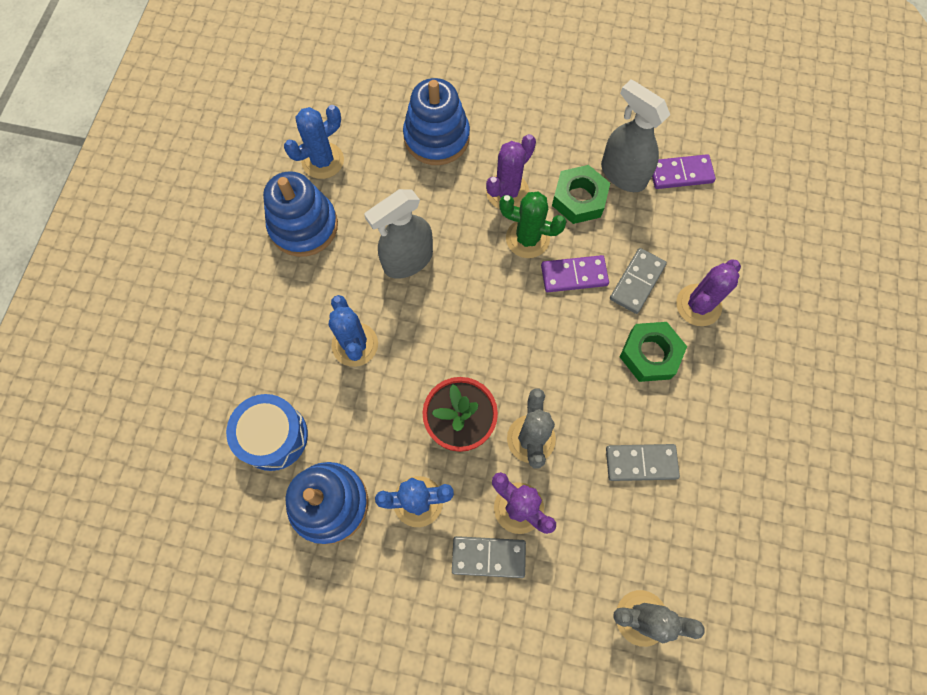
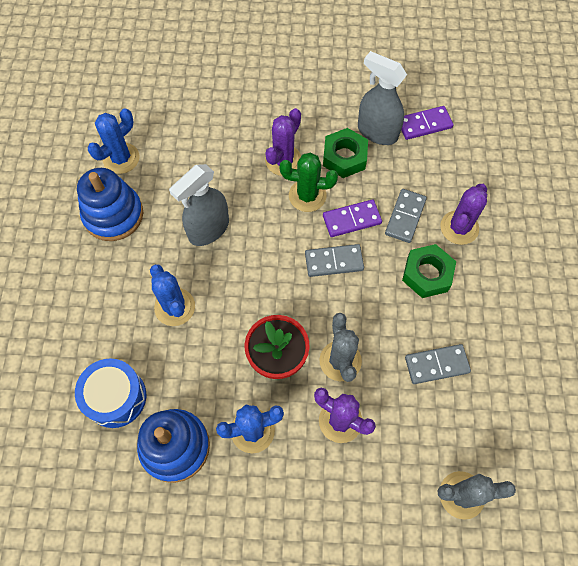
camera: 10 degrees left, 5 degrees down
blue stacking toy [403,78,470,165] -> none
grey domino [452,536,526,578] -> grey domino moved to [305,244,364,277]

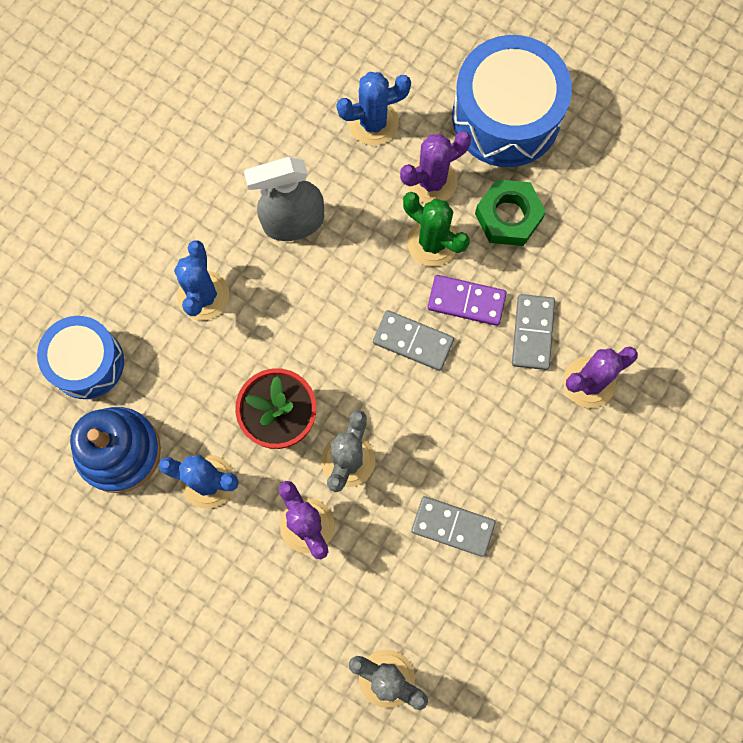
camera: 30 degrees right, 10 degrees up
blue stacking toy [77,168,143,241] -> none
blue cactus [88,108,140,174] -> blue cactus moved to [336,72,411,146]
grey spray bottle [358,51,407,145] -> none
grey domino [385,189,427,243] -> grey domino turned 45 degrees counterclockwise [512,294,555,370]
purple domino [401,106,454,140] -> none
green nut [402,244,456,298] -> none
none -> blue drum [452,35,572,167]

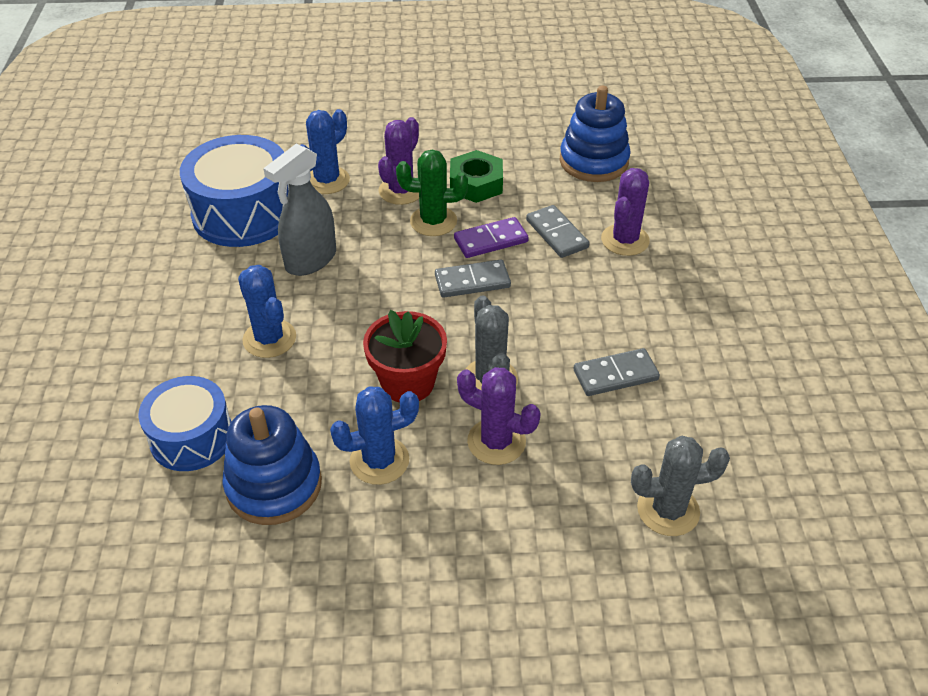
camera: 35 degrees left, 30 degrees down
blue drum [452,35,572,167] -> blue drum moved to [180,135,289,247]
none -> blue stacking toy [560,85,631,182]

